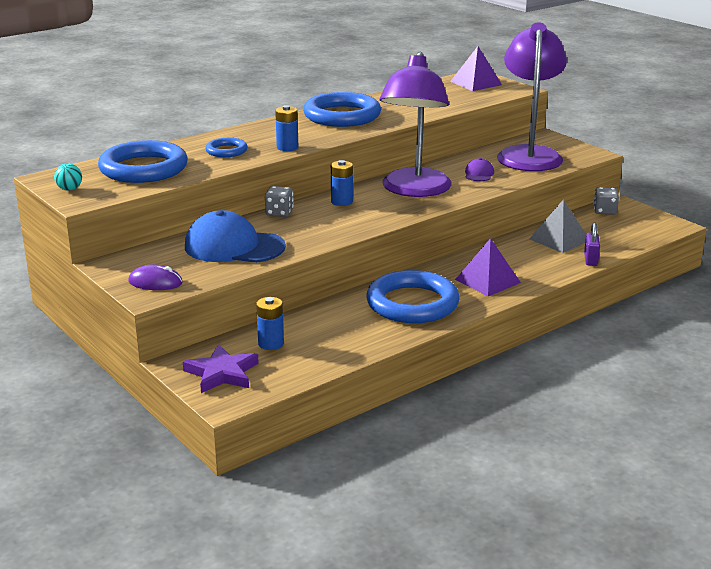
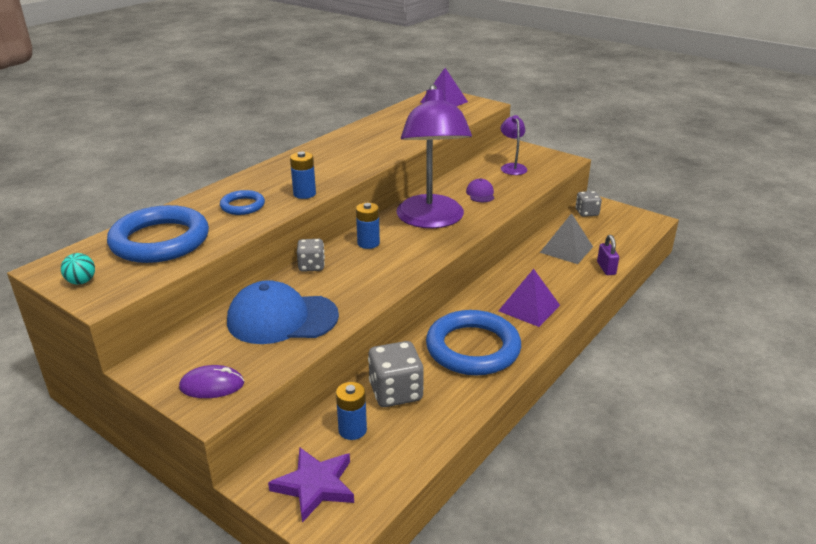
camera: 15 degrees left, 5 degrees up
blue ring [303,92,381,127] -> none
purple lamp [497,22,567,171] -> purple lamp [501,115,527,175], size x0.44
none -> grey dice [368,341,424,407]

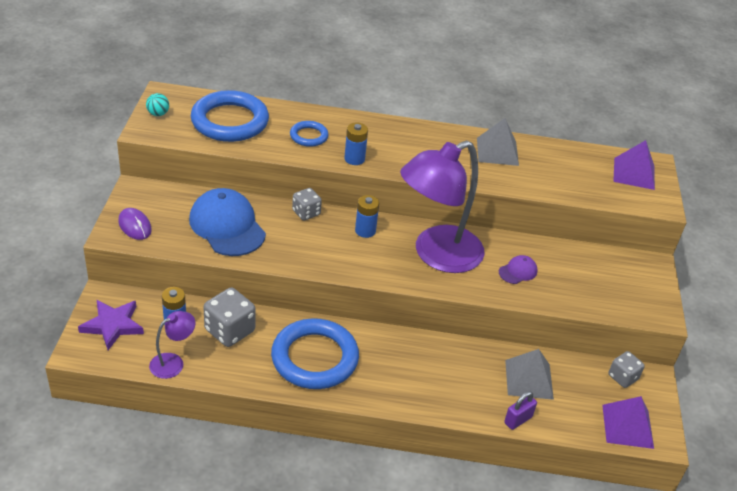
camera: 55 degrees right, 10 degrees up
purple pyramid [498,269,560,327] -> purple pyramid moved to [602,396,654,449]
purple lamp [501,115,527,175] -> purple lamp moved to [149,311,195,379]
none -> grey pyramid [477,118,519,166]

